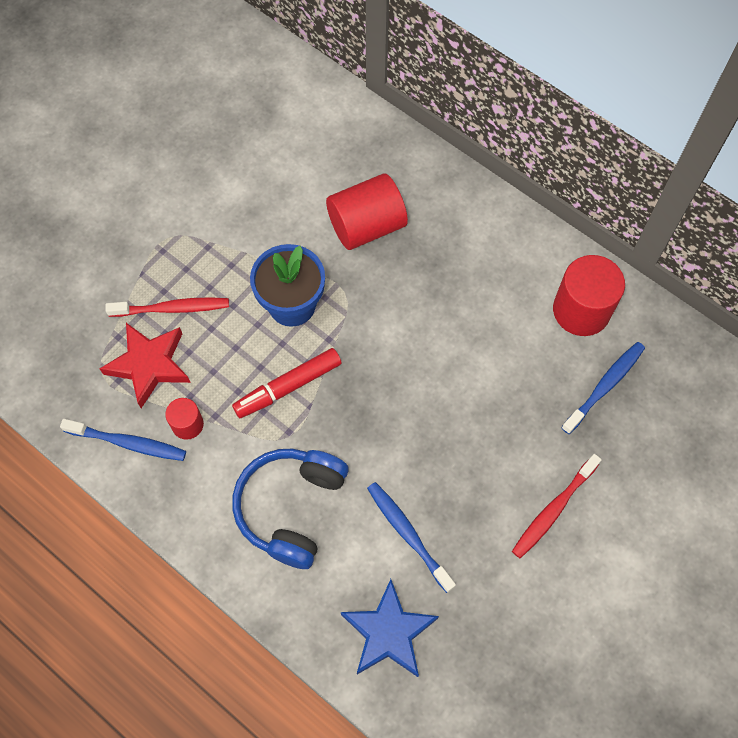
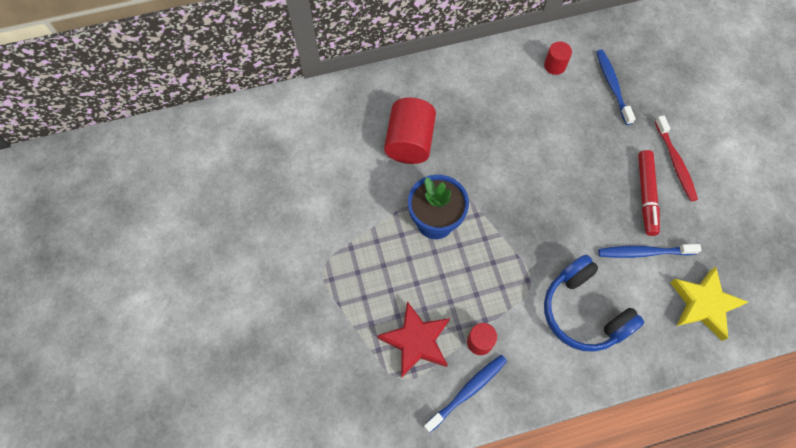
camera: 55 degrees left, 0 degrees up
red toothbrush [105,297,229,317] -> none
red marker [232,348,342,418] -> red marker moved to [638,150,660,236]
blue star [341,579,439,677] -> yellow star [670,267,748,341]
red cylinder [553,255,625,336] -> red cylinder [544,42,572,75], size x0.53

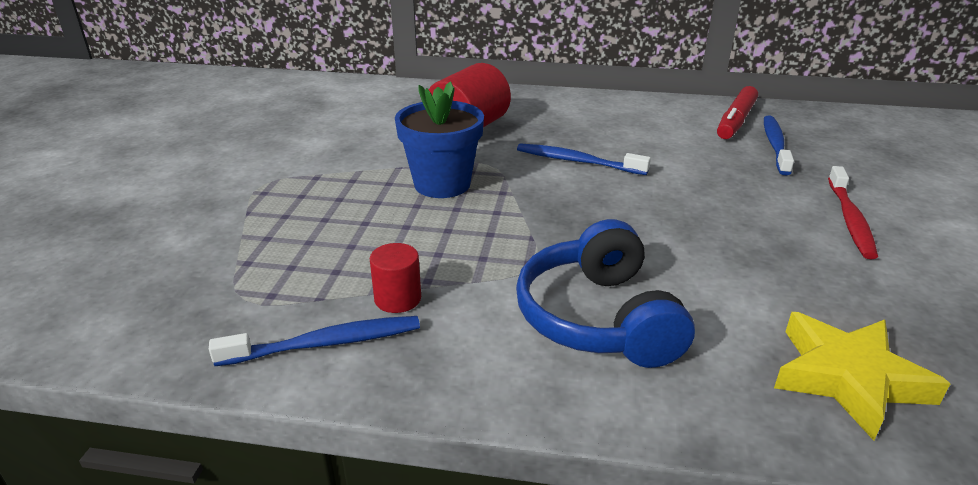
camera: 25 degrees right, 35 degrees down
red star [377,301,450,377] -> none
red cylinder [544,42,572,75] -> none
blue toothbrush [598,244,701,258] -> blue toothbrush moved to [517,143,651,175]
red marker [638,150,660,236] -> red marker moved to [717,86,758,139]

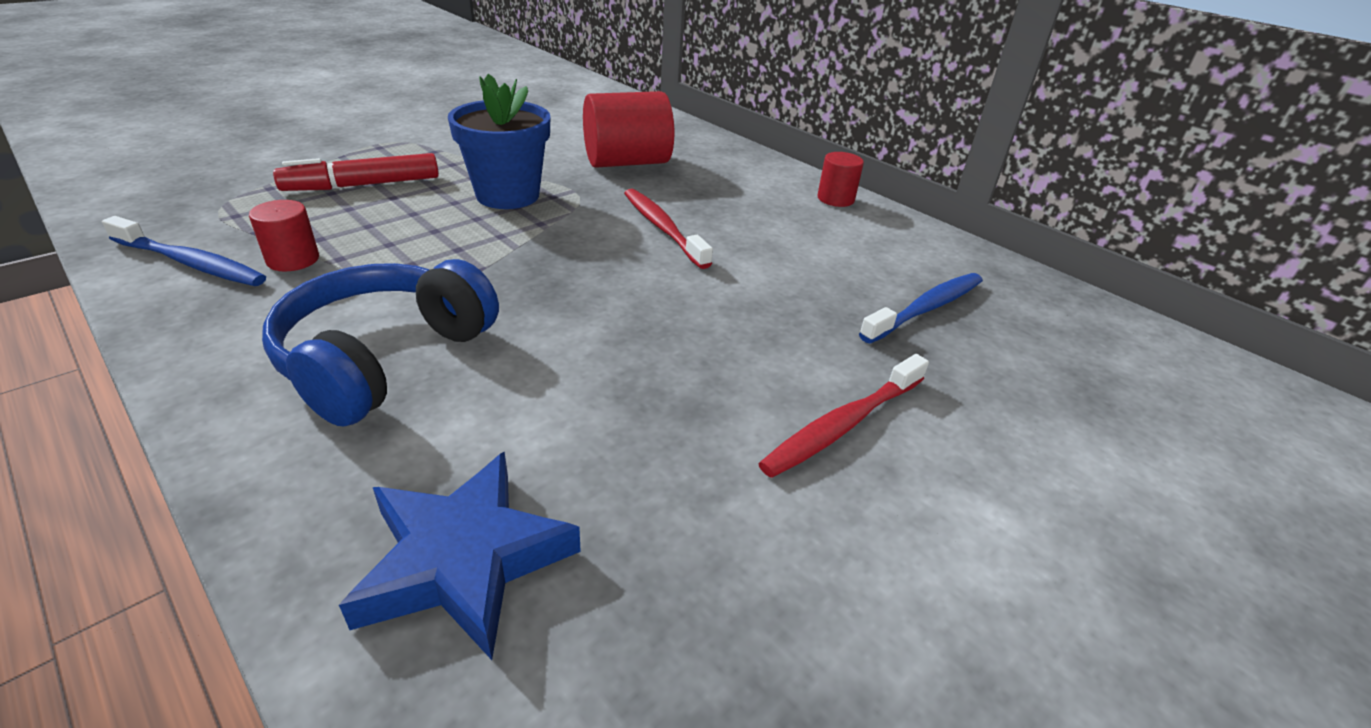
camera: 35 degrees right, 5 degrees up
blue toothbrush [517,143,651,175] -> red toothbrush [624,189,713,269]
red marker [717,86,758,139] -> red marker moved to [273,153,439,191]
yellow star [774,312,951,441] -> blue star [339,451,581,660]
none -> red cylinder [818,152,864,207]

